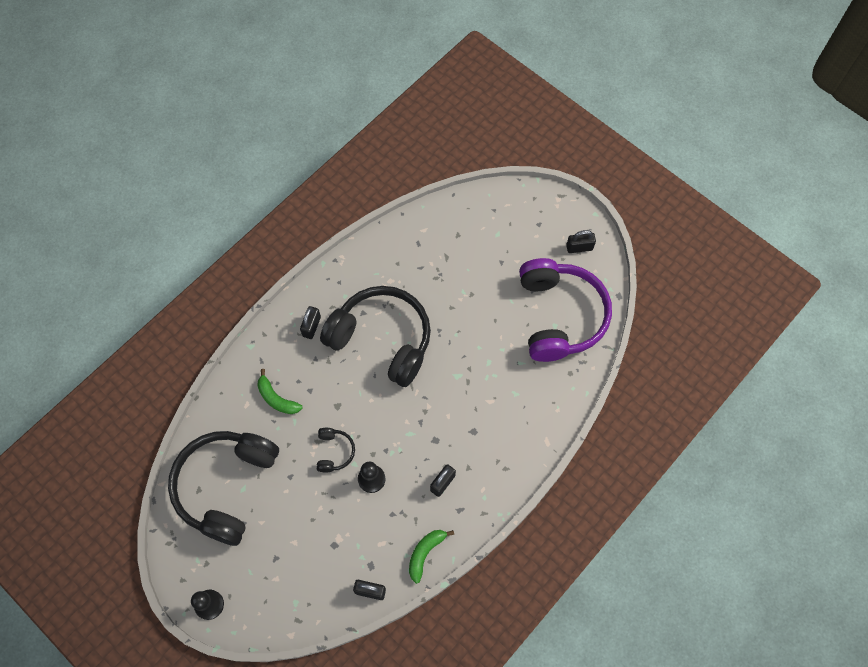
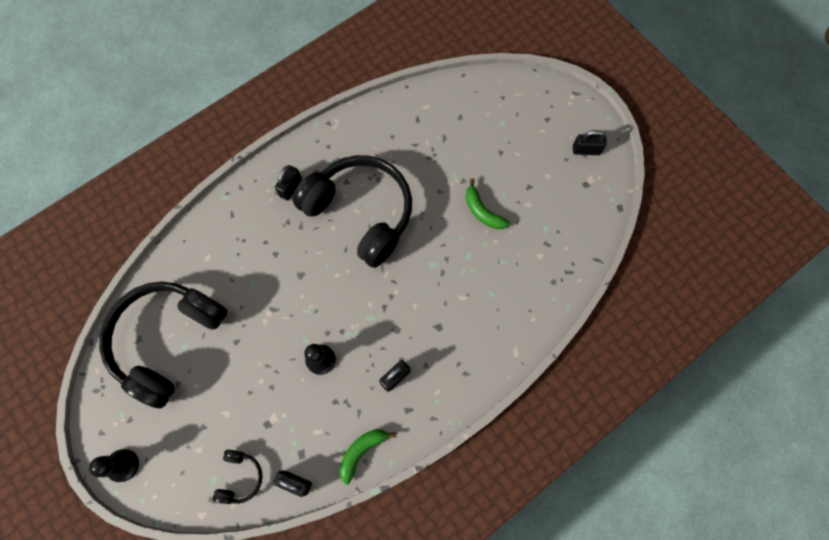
camera: 10 degrees right, 5 degrees up
green banana [257,369,303,414] -> green banana moved to [466,178,510,229]
black headphones [317,428,355,472] -> black headphones moved to [213,450,263,504]
purple headphones [519,258,612,362] -> none

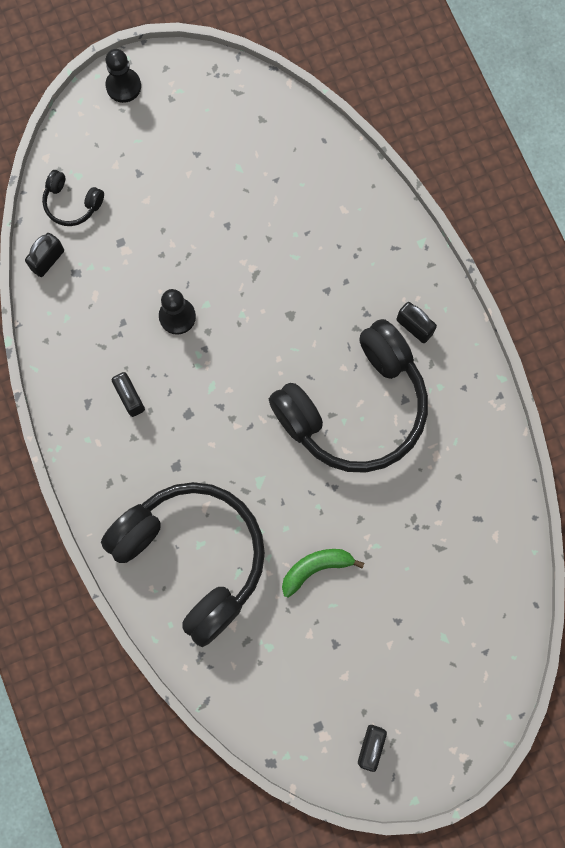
camera: 105 degrees right, 5 degrees up
black headphones [99,281,227,409] -> black headphones moved to [101,482,265,647]
green banana [339,429,397,485] -> none

